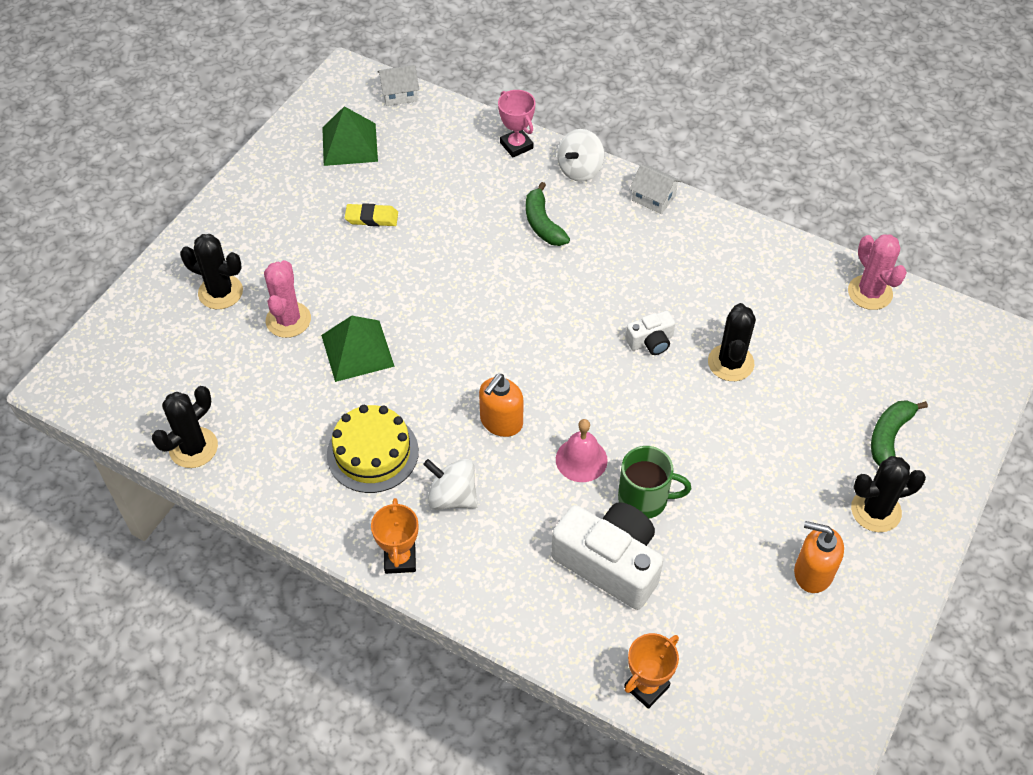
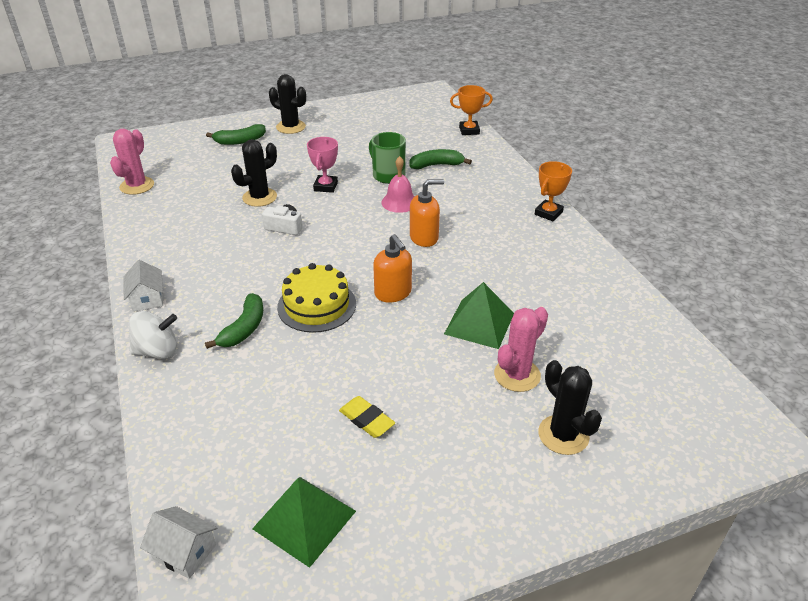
camera: 140 degrees left, 15 degrees down
black cactus [152,386,218,468] -> none
yellow cake [327,405,419,493] -> yellow cake moved to [277,263,356,333]
white spinning top [423,459,478,510] -> none
pink trophy [498,90,535,157] -> pink trophy moved to [307,137,338,193]
white camera [551,502,663,610] -> green banana [409,149,472,169]
orange soap dispenser [794,521,844,593] -> orange soap dispenser moved to [373,234,412,303]

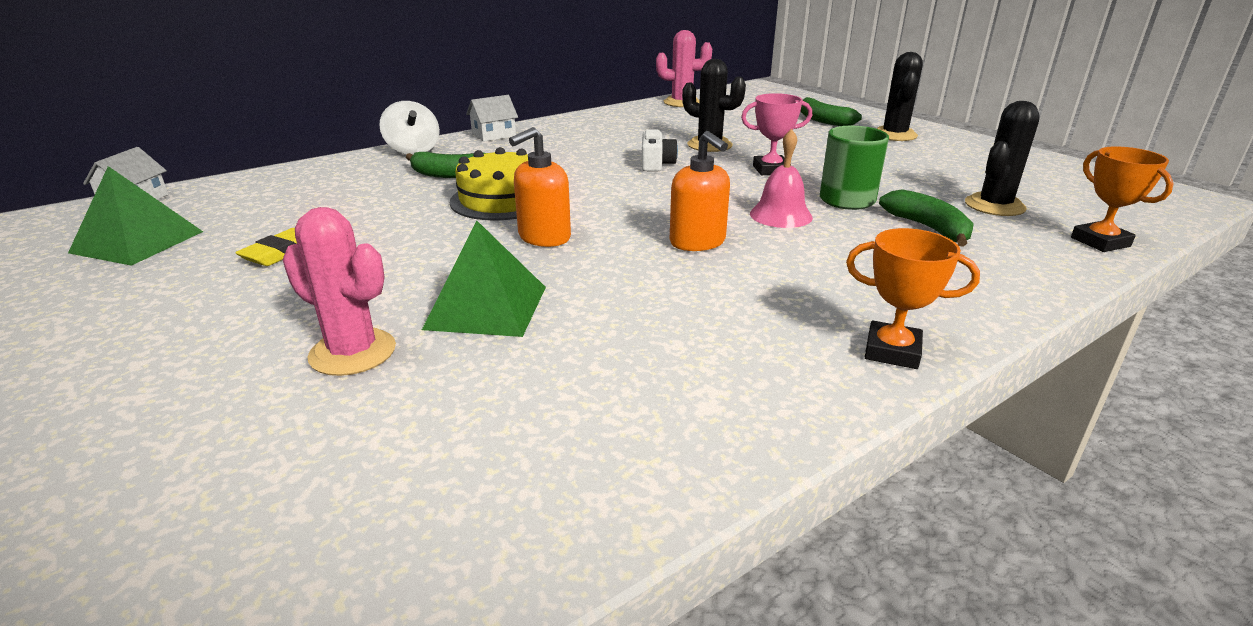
camera: 75 degrees right, 10 degrees down
black cactus [538,360,602,455] -> black cactus moved to [965,101,1040,216]

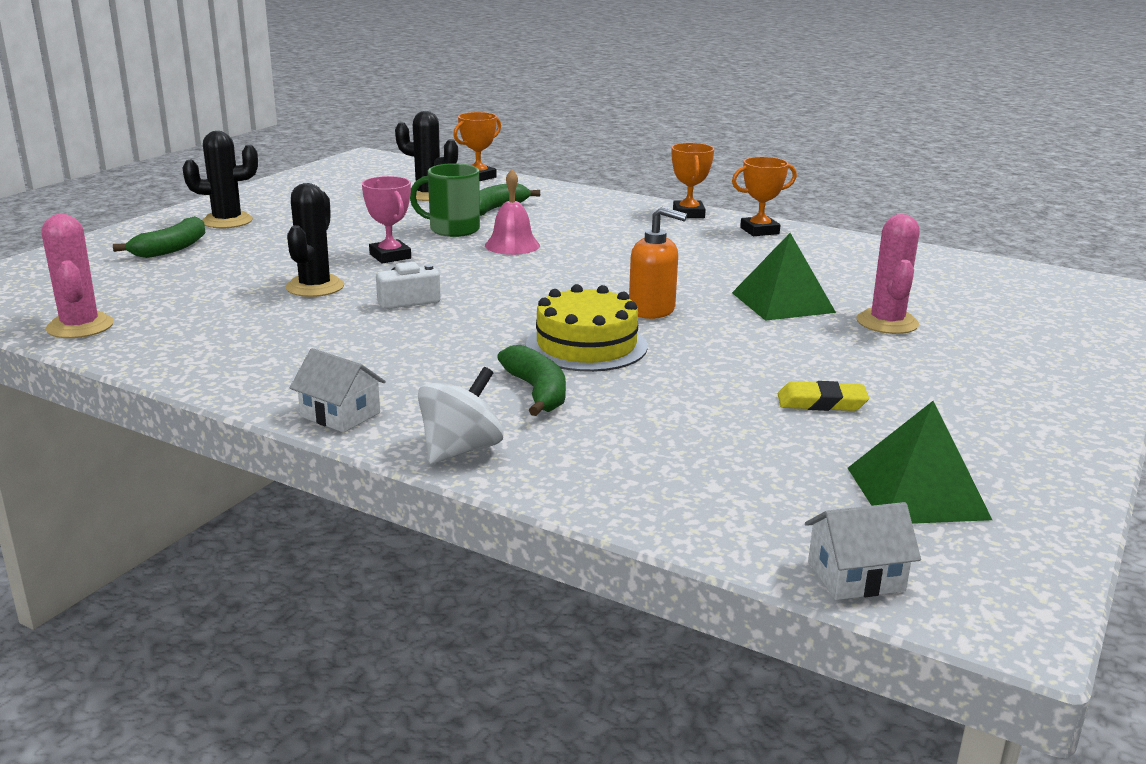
camera: 115 degrees left, 5 degrees down
orange soap dispenser [670,131,730,251] -> none
none -> orange trophy [732,157,797,236]

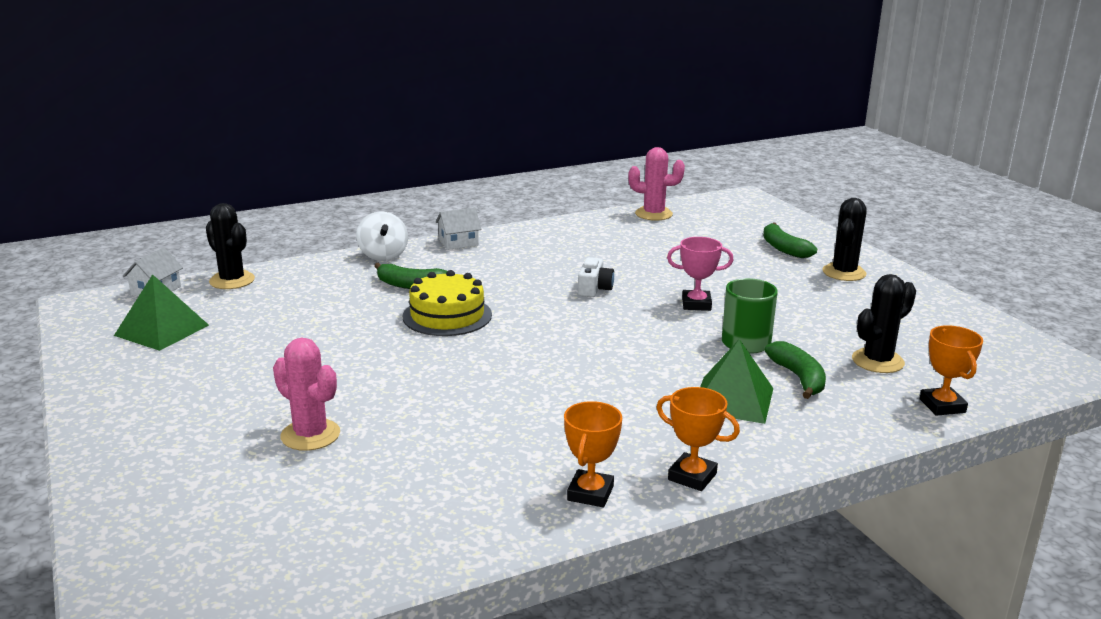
camera: 125 degrees right, 0 degrees up
black cactus [286,183,344,297] -> black cactus moved to [206,203,255,289]
pink bell [485,169,540,255] -> none
orange soap dispenser [629,207,687,319] -> none
green pyramid [732,233,836,321] -> green pyramid moved to [700,339,773,424]
yellow eraser [778,381,869,411] -> none

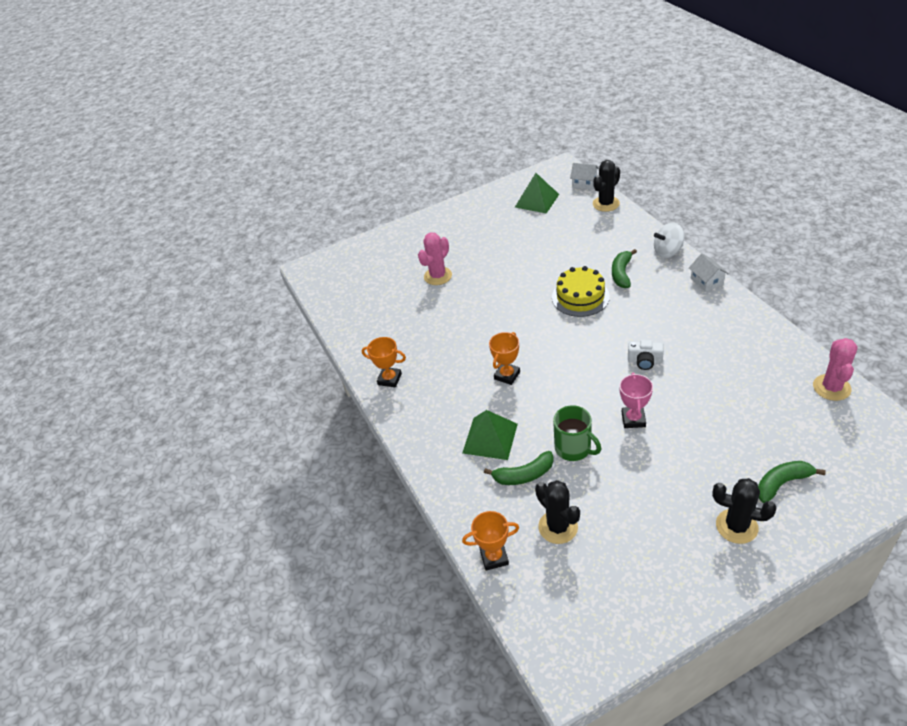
camera: 95 degrees right, 20 degrees up
orange trophy [656,387,740,491] -> orange trophy moved to [489,332,520,385]

